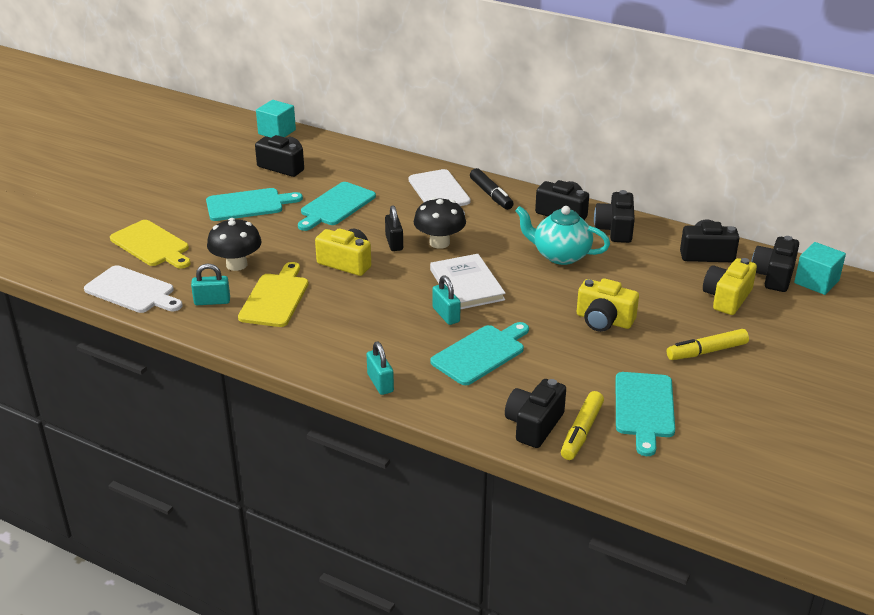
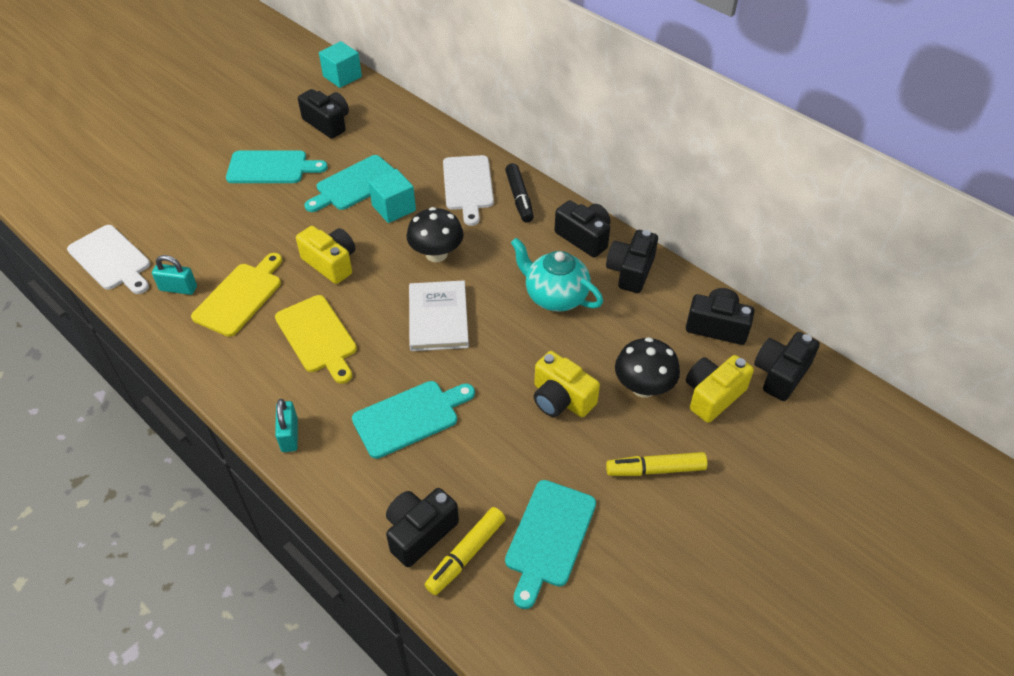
camera: 15 degrees right, 15 degrees up
yellow cutting board [110,220,191,269] -> yellow cutting board moved to [275,295,357,384]
black mushroom [207,218,262,271] -> black mushroom moved to [615,337,680,398]
black padlock [385,205,403,251] -> none
turquoise padlock [432,275,461,325] -> none
turquoise cube [794,242,846,295] -> turquoise cube moved to [368,169,416,223]

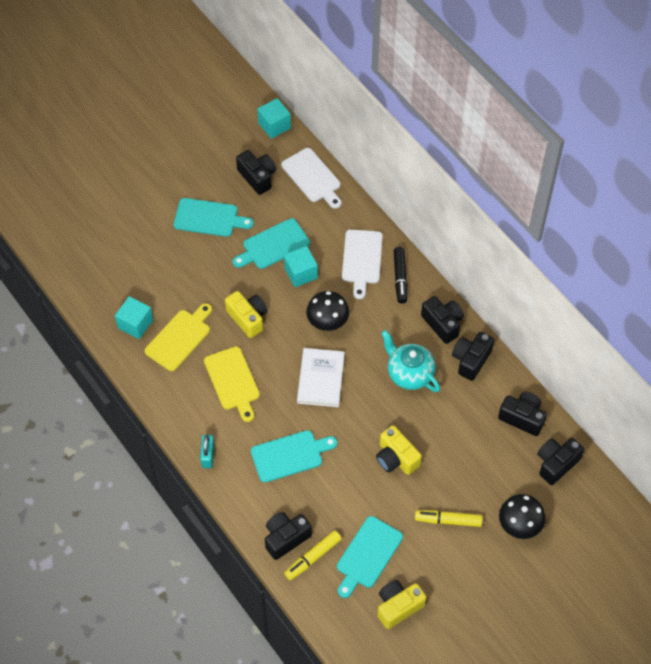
camera: 10 degrees right, 10 degrees up
white cutting board [67,225,150,294] -> white cutting board moved to [281,148,341,209]
turquoise padlock [152,255,197,295] -> turquoise cube [115,296,153,339]
black mushroom [615,337,680,398] -> black mushroom moved to [499,494,546,539]
yellow camera [686,355,754,423] -> yellow camera moved to [378,580,427,629]

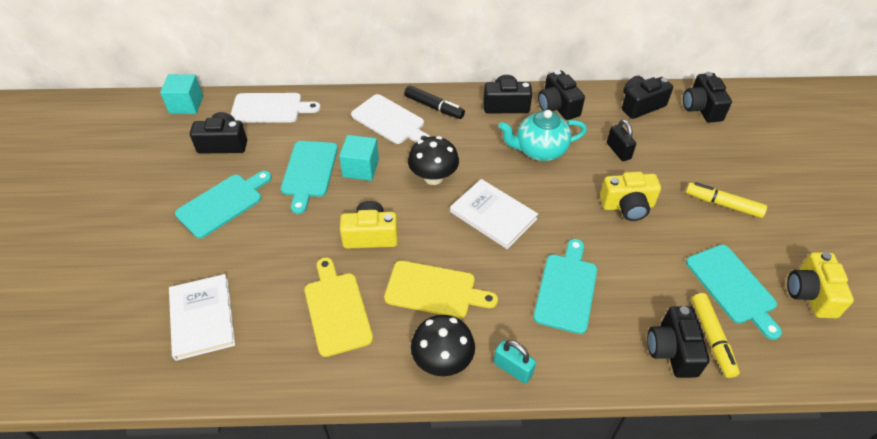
camera: 55 degrees left, 10 degrees down
turquoise cube [115,296,153,339] -> none
yellow marker [415,510,483,527] -> yellow marker turned 75 degrees clockwise [685,182,767,218]
black mushroom [499,494,546,539] -> black mushroom moved to [411,315,475,376]
none -> white book [169,274,235,361]
none -> black padlock [607,120,636,161]

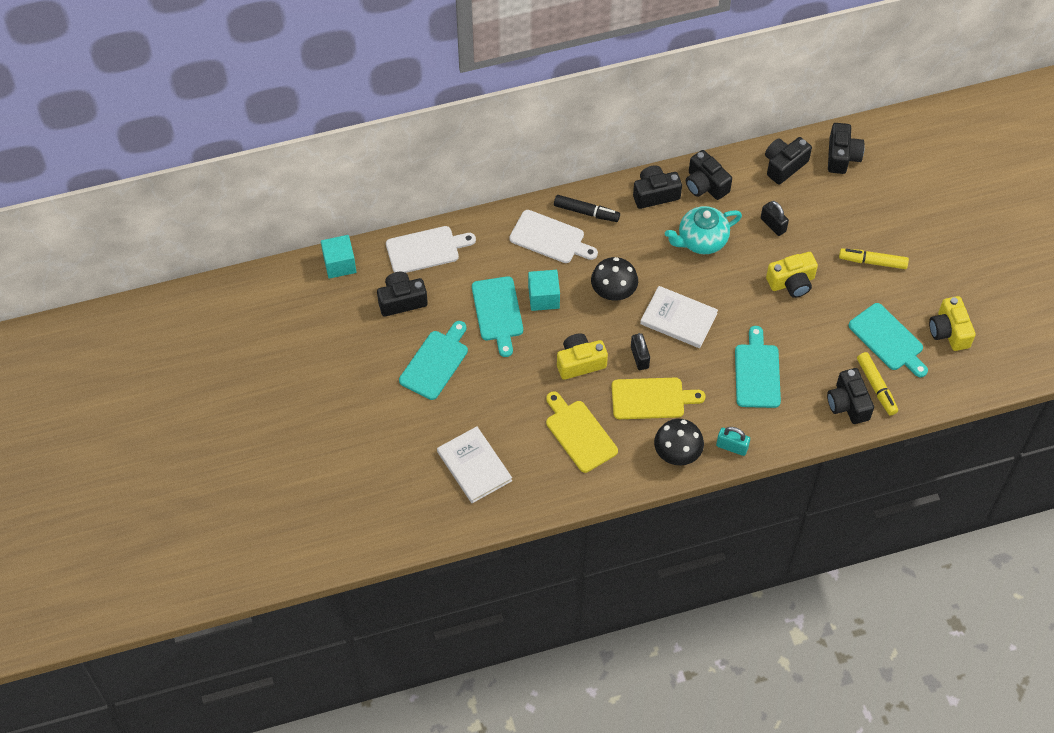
camera: 15 degrees left, 10 degrees up
black camera [683,72,732,123] -> black camera turned 150 degrees counterclockwise [828,123,865,174]
none -> black padlock [631,333,650,370]

